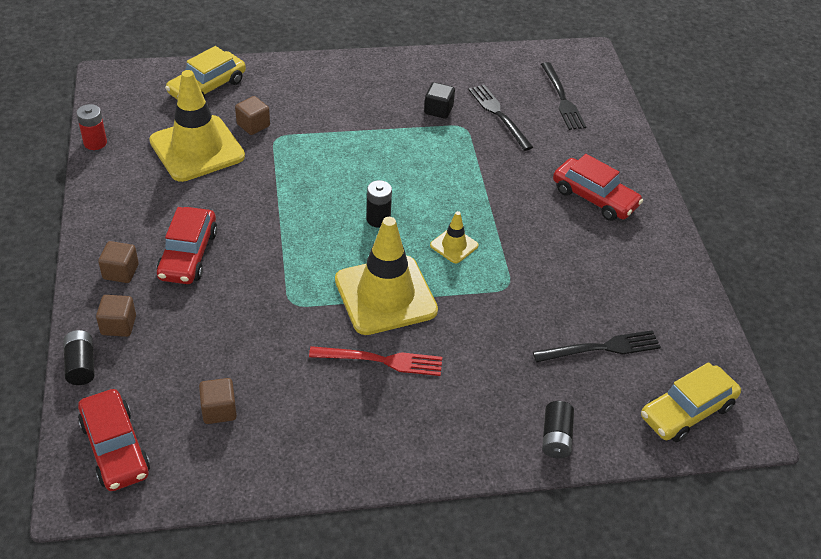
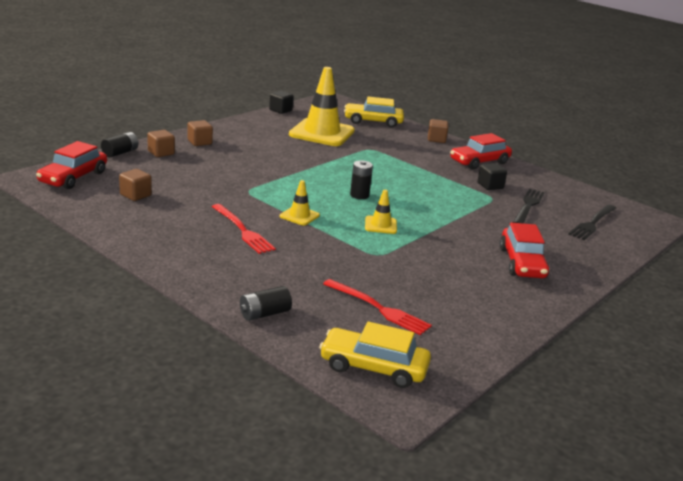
camera: 50 degrees right, 20 degrees down
red battery [77,104,107,150] -> black cube [269,91,293,114]
red car [157,207,217,284] -> red car moved to [450,133,512,169]
brown cube [235,96,270,135] -> brown cube moved to [428,119,448,143]
yellow traffic cone [335,217,438,335] -> yellow traffic cone [280,180,320,226], size x0.45
black fork [533,330,661,362] -> red fork [323,279,432,335]

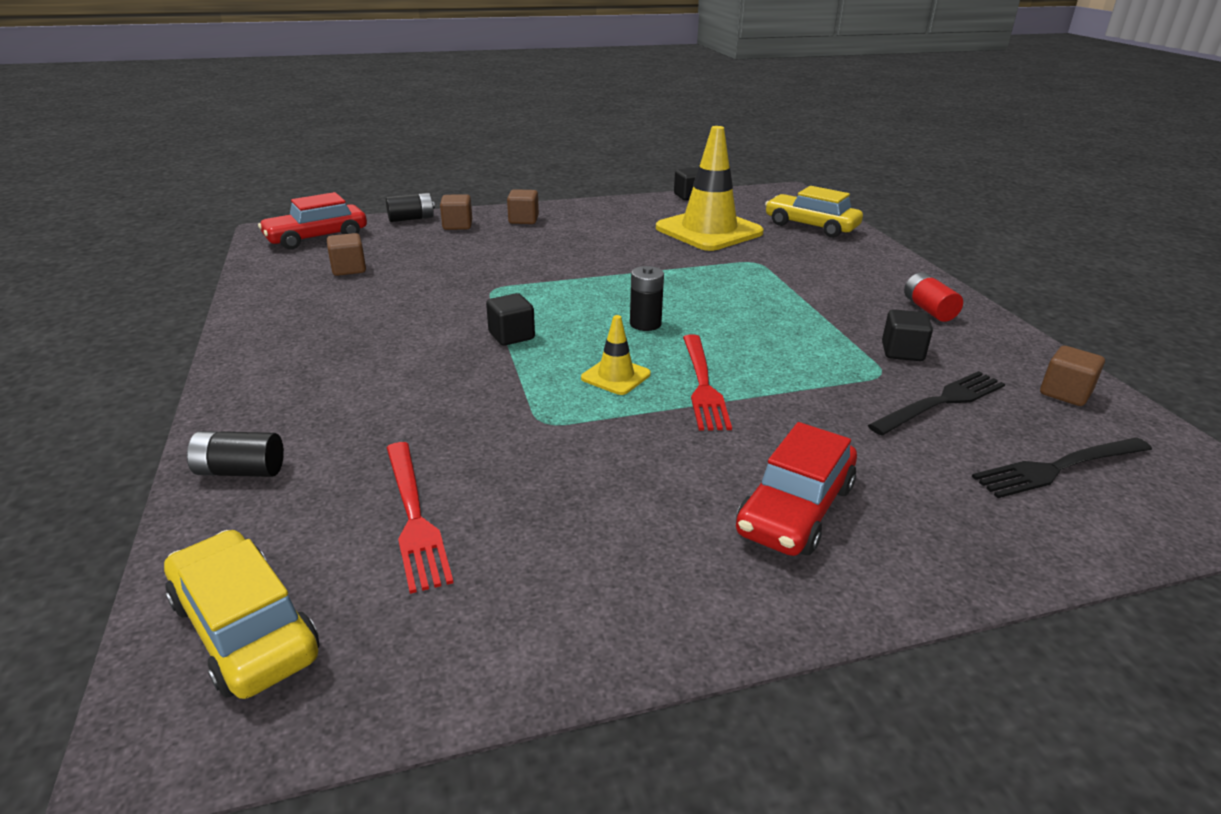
camera: 35 degrees right, 5 degrees up
red fork [212,204,276,254] -> red fork moved to [683,334,732,431]
yellow traffic cone [280,180,320,226] -> black cube [486,293,535,346]
brown cube [428,119,448,143] -> brown cube moved to [1040,346,1105,406]
red car [450,133,512,169] -> red battery [904,272,963,322]

